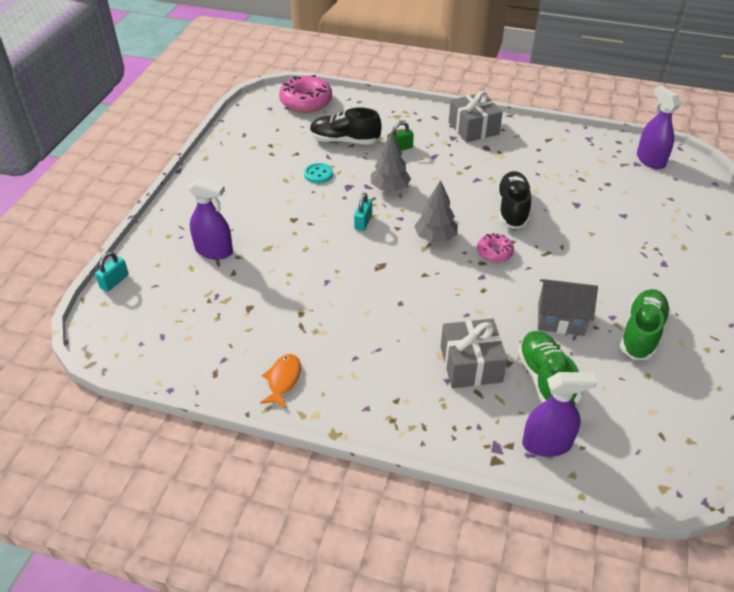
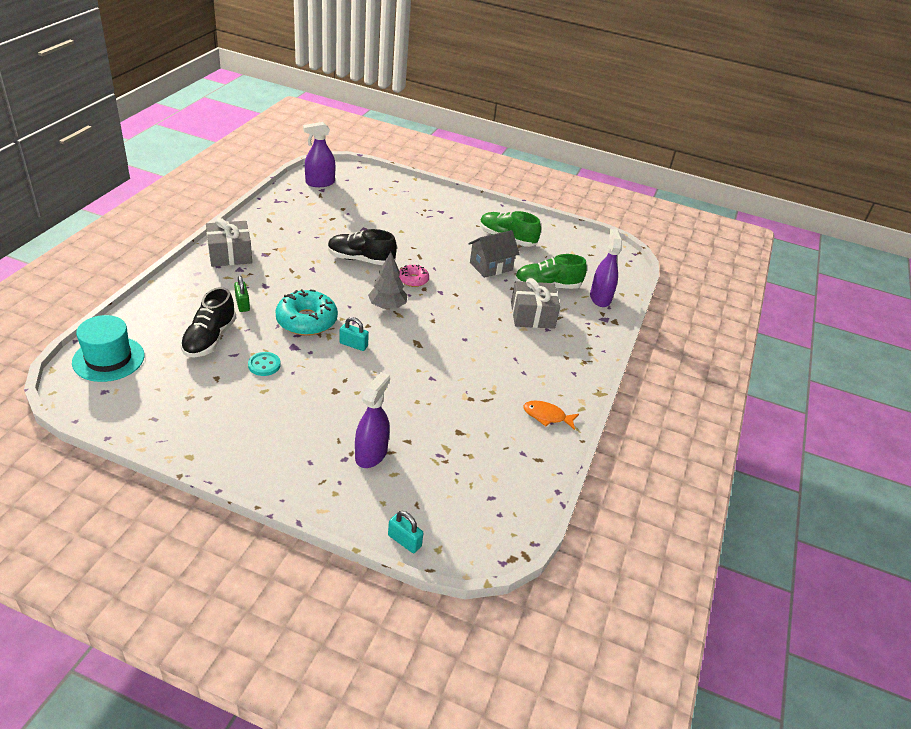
camera: 90 degrees left, 5 degrees down
pink donut [279,75,332,113] -> turquoise hat [72,315,144,382]
grey tree [371,131,411,191] -> turquoise donut [275,289,338,336]
grey house [538,279,598,336] -> grey house turned 45 degrees clockwise [469,230,519,278]

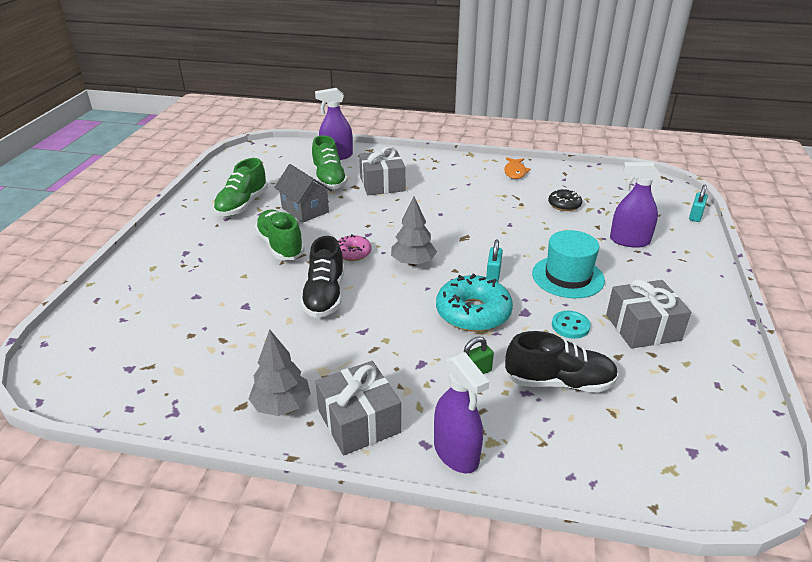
camera: 95 degrees left, 5 degrees down
turquoise hat [72,315,144,382] -> turquoise hat moved to [532,230,605,298]
purple spray bottle [303,122,335,187] -> purple spray bottle moved to [434,352,489,473]
none -> grey tree [249,329,310,416]
none -> green shoe [255,210,305,260]
none -> black donut [548,189,582,211]
none -> grey gift [606,279,691,349]

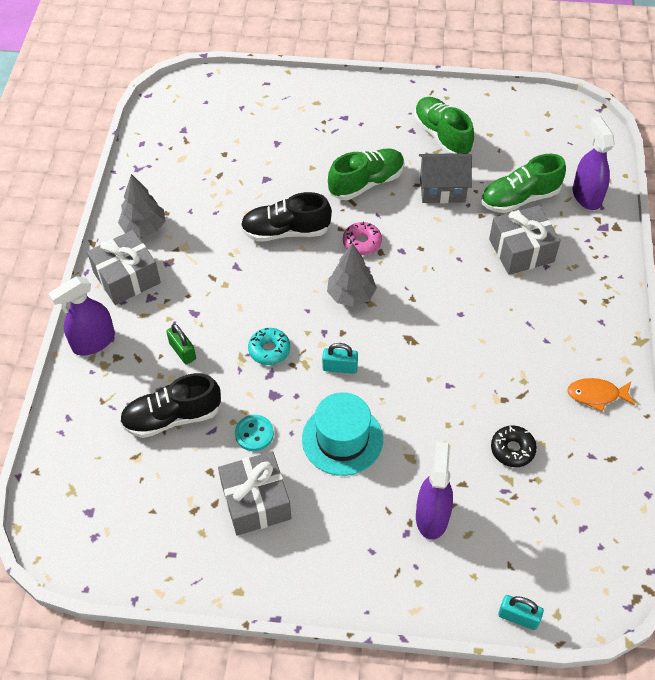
camera: 85 degrees right, 20 degrees up
green shoe [213,158,268,216] -> green shoe turned 45 degrees clockwise [414,97,474,154]
grey house [274,164,332,223] -> grey house turned 45 degrees clockwise [419,153,472,203]
turquoise donut [436,274,513,332] -> turquoise donut [248,328,290,365], size x0.55
black shoe [505,331,618,393] -> black shoe turned 75 degrees clockwise [120,373,221,438]

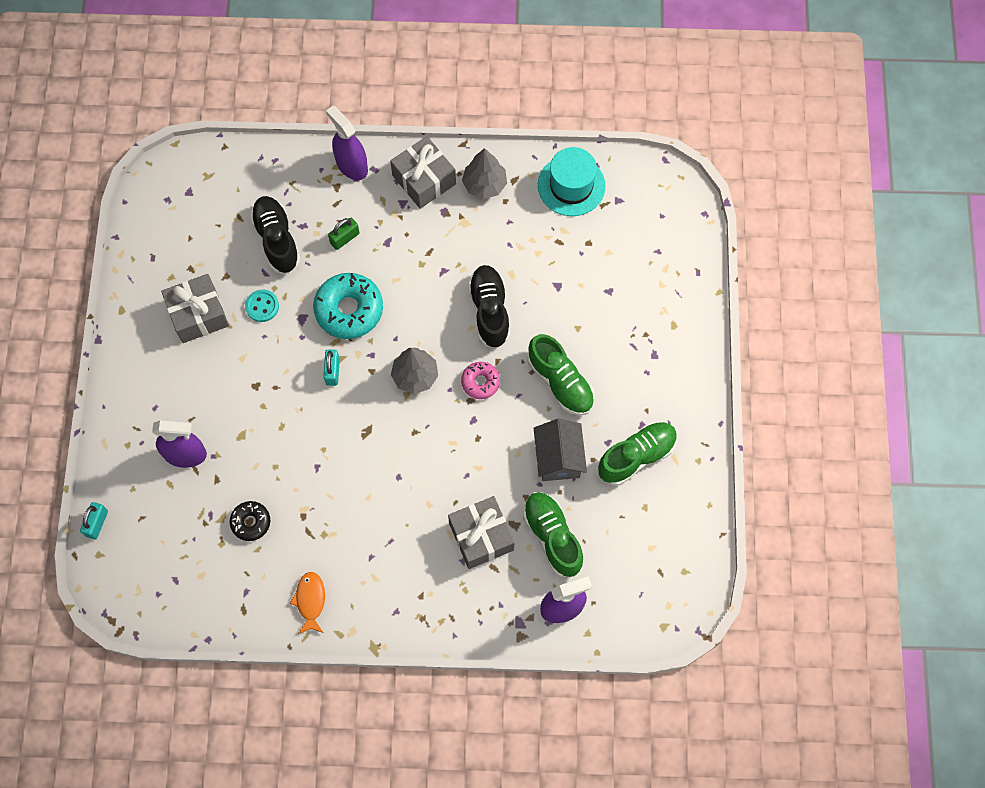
camera: 85 degrees right, 15 degrees up
turquoise donut [248,328,290,365] -> turquoise donut [313,273,383,339], size x1.80
turquoise hat [302,392,383,476] -> turquoise hat moved to [538,147,606,216]

